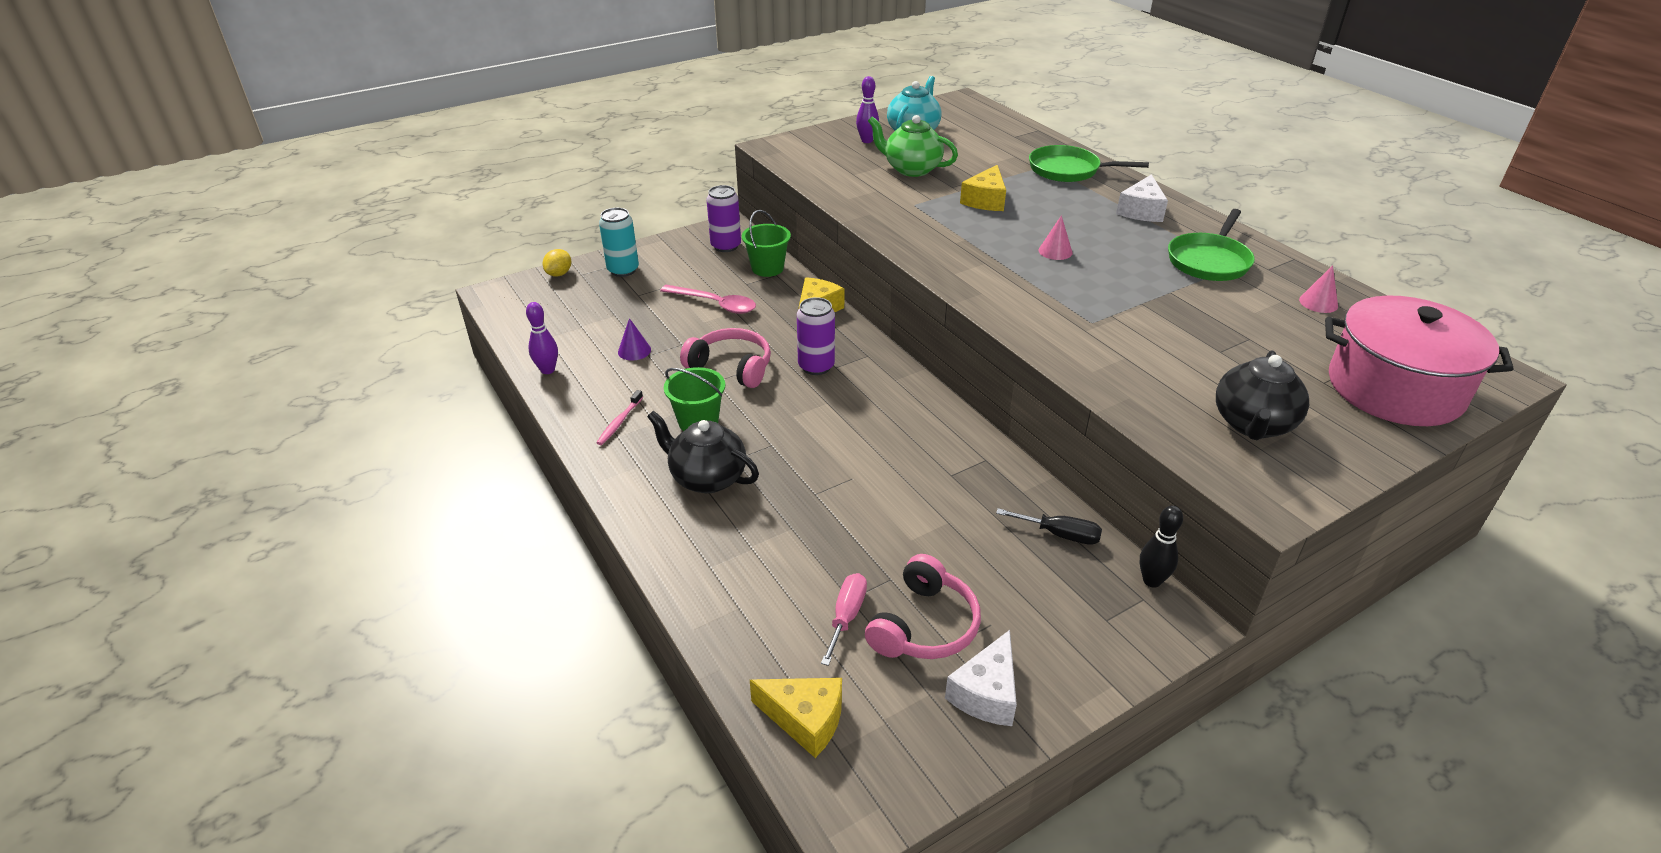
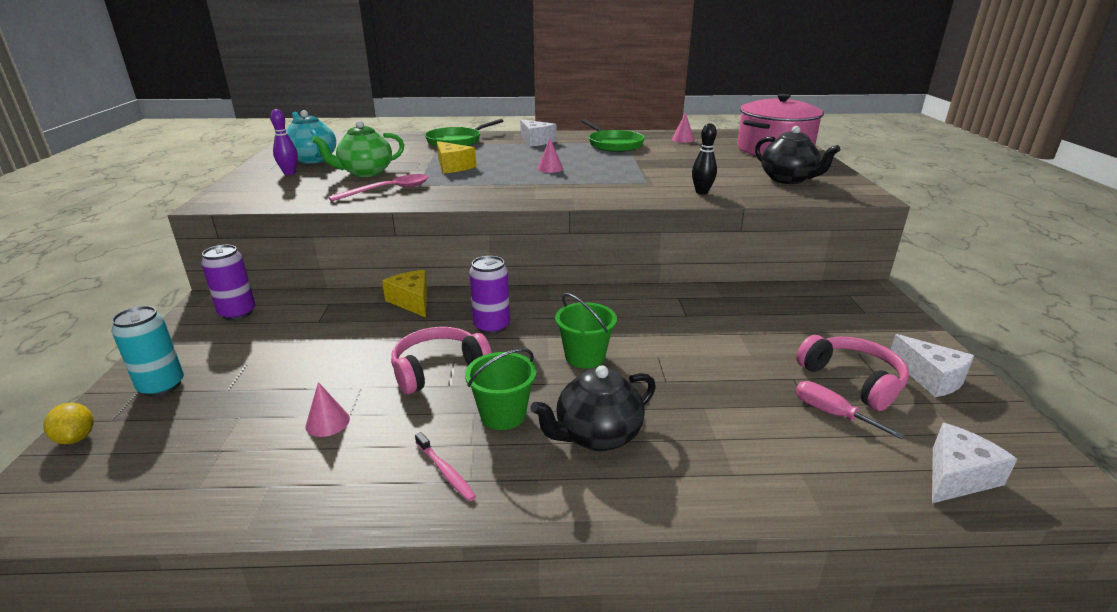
camera: 60 degrees left, 10 degrees down
purple bowling pin [526,302,558,374] -> none
purple cone [618,318,651,360] -> pink cone [305,382,350,437]
pink spoon [660,285,756,314] -> pink spoon moved to [328,174,428,202]
green bucket [742,210,791,277] -> green bucket moved to [555,293,617,369]
yellow cheese [750,678,842,758] -> white cheese [932,423,1017,503]
black screwdriver [996,508,1102,545] -> none
black bowling pin [1140,505,1183,588] -> black bowling pin moved to [692,123,717,195]

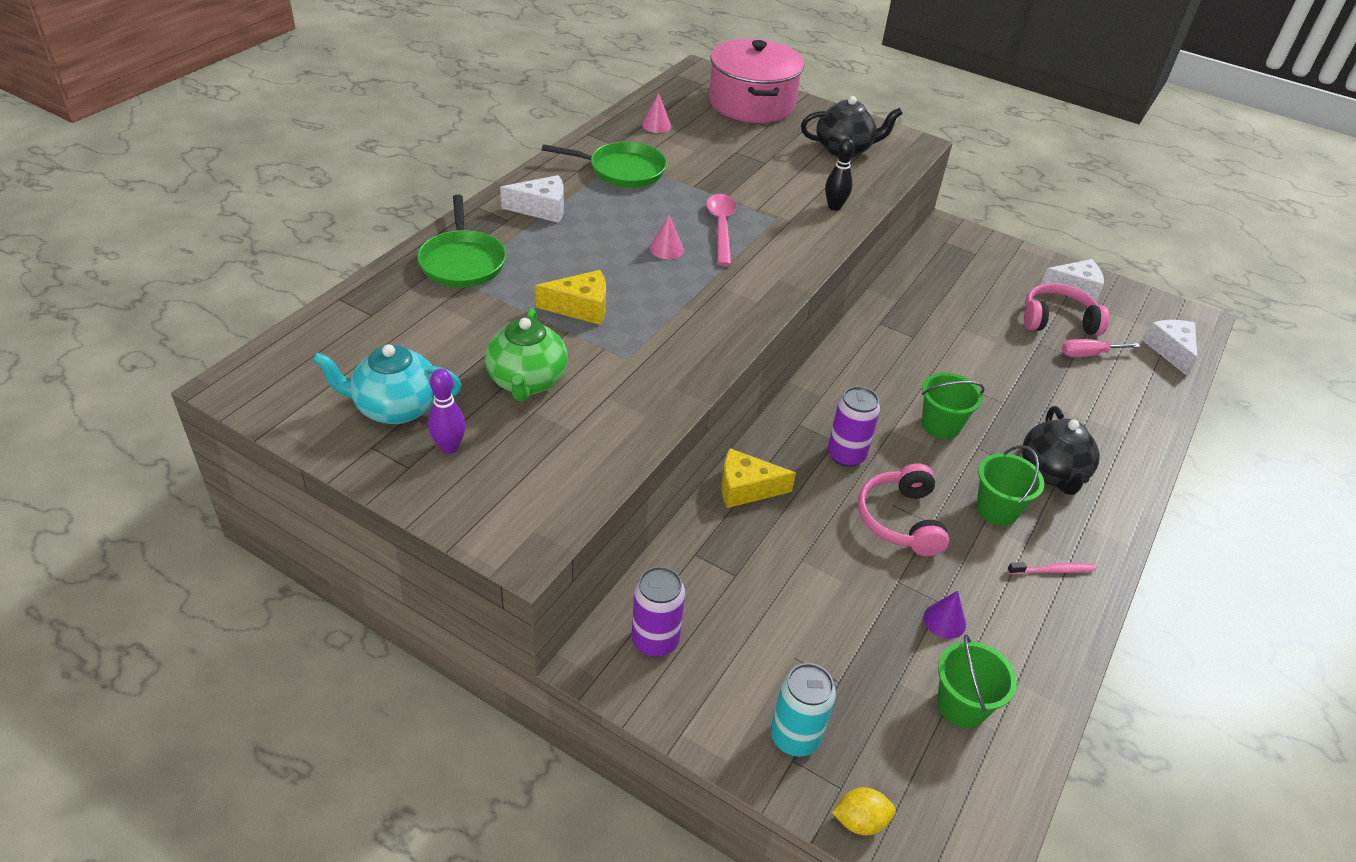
camera: 60 degrees left, 15 degrees up
pink cone [305,382,350,437] -> purple cone [924,591,966,639]
pink spoon [328,174,428,202] -> pink spoon moved to [706,194,736,266]
none -> green bucket [937,634,1017,728]

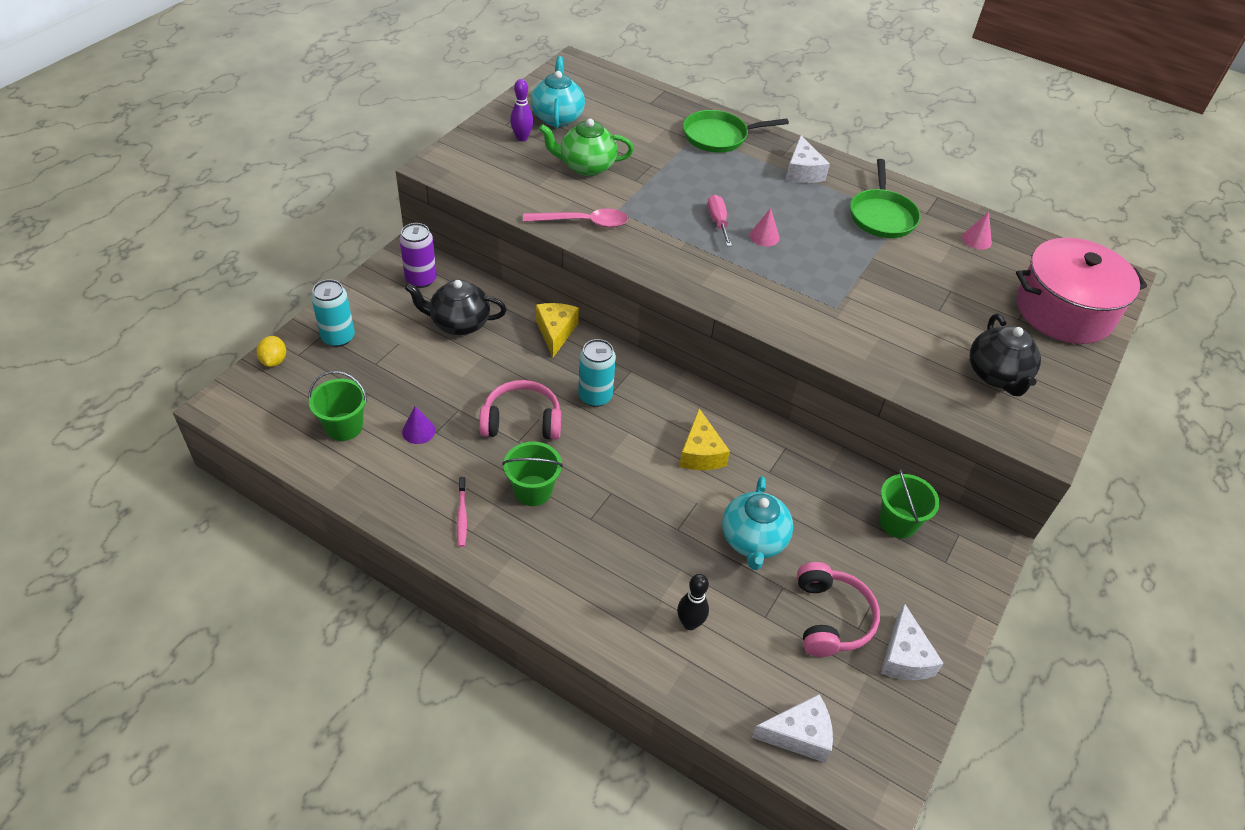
camera: 90 degrees right, 5 degrees up
yellow cheese [535,270,606,325] -> yellow cheese moved to [679,408,730,470]
pink spoon [706,194,736,266] -> pink spoon moved to [523,209,628,228]
black bowling pin [825,138,855,211] -> black bowling pin moved to [677,574,709,630]
purple can [827,386,880,467] -> turquoise can [578,339,616,407]
green bucket [922,373,984,439] -> green bucket moved to [879,469,940,538]
black teapot [1022,406,1100,495] -> black teapot moved to [405,279,507,335]
pink screwdriver [1062,339,1140,357] -> pink screwdriver moved to [708,194,732,246]
none -> turquoise teapot [722,476,793,570]

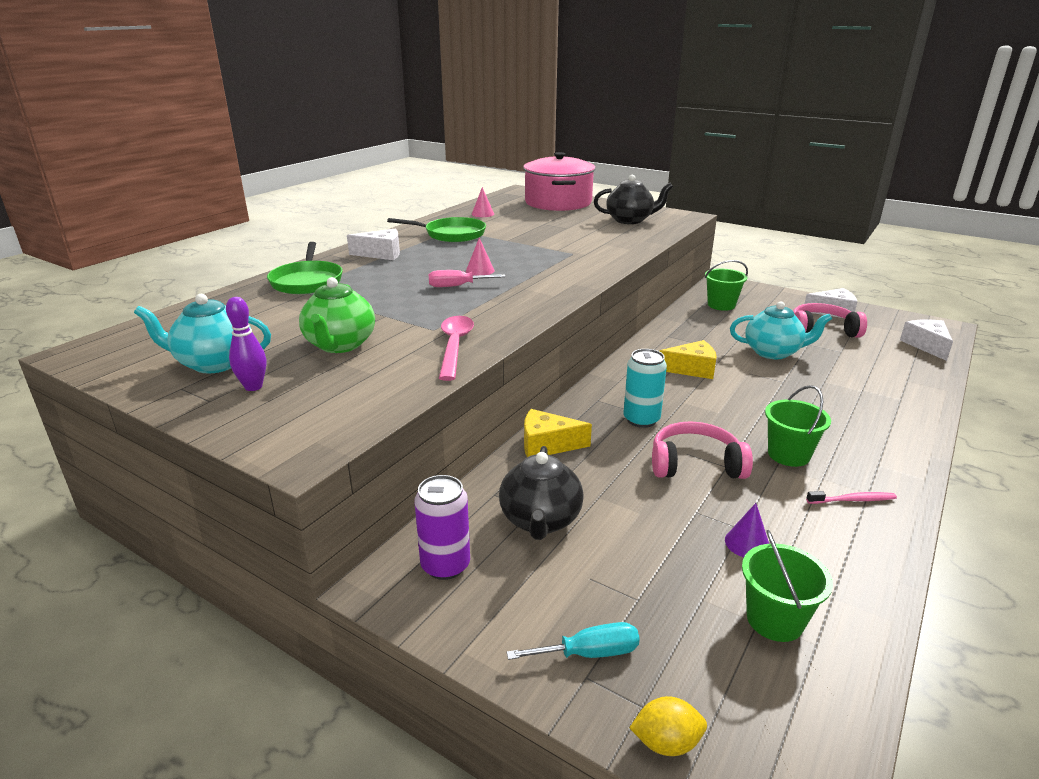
camera: 85 degrees left, 20 degrees down
turquoise can [311,279,355,347] -> turquoise screwdriver [507,622,640,660]
pink headphones [479,380,561,440] -> pink headphones turned 90 degrees clockwise [652,421,753,479]
black bowling pin [677,574,709,630] -> none

